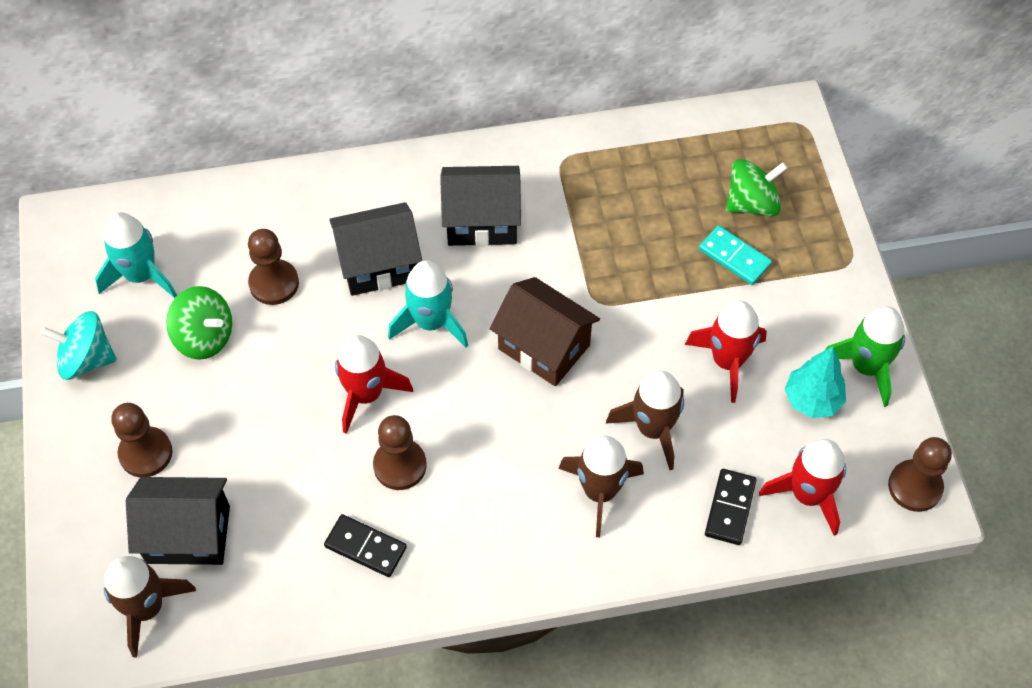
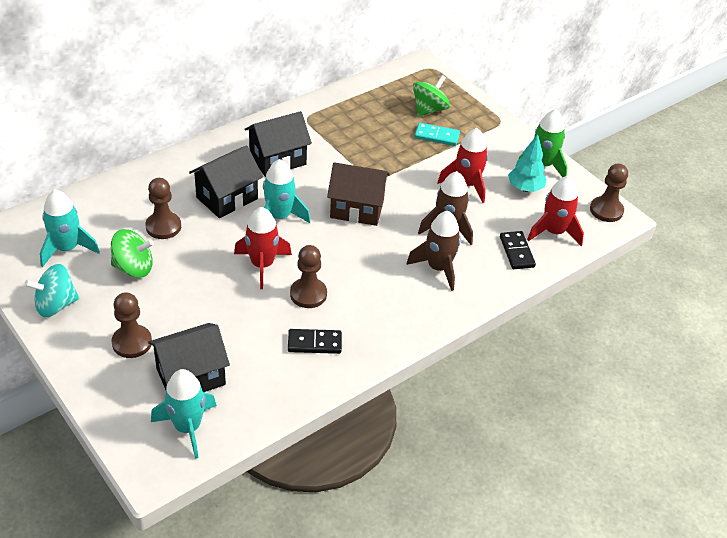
camera: 30 degrees left, 15 degrees down
brown rocket [104,556,196,658] -> turquoise rocket [151,369,217,459]

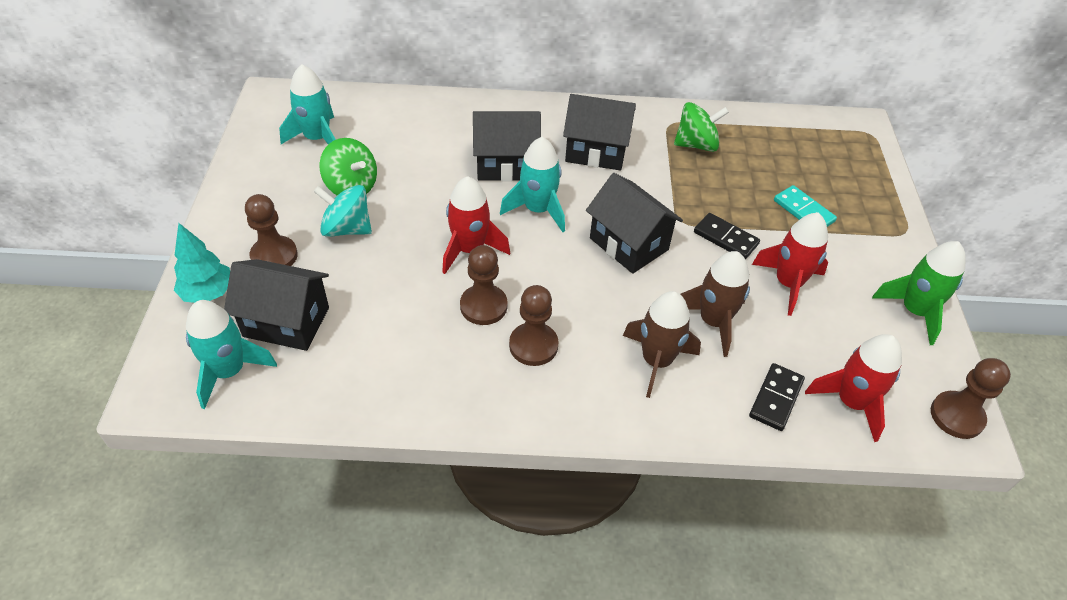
camera: 40 degrees right, 5 degrees up
turquoise spinning top [24,264,79,317] -> turquoise spinning top moved to [314,185,372,237]
brown pawn [145,178,181,239] -> brown pawn moved to [509,285,559,366]
black domino [288,329,342,354] -> black domino moved to [694,213,760,260]
brown house [327,162,390,226] -> black house [586,173,683,274]
green spinning top [413,75,450,116] -> green spinning top moved to [674,102,729,152]
turquoise tree [508,134,547,192] -> turquoise tree moved to [174,223,230,303]

